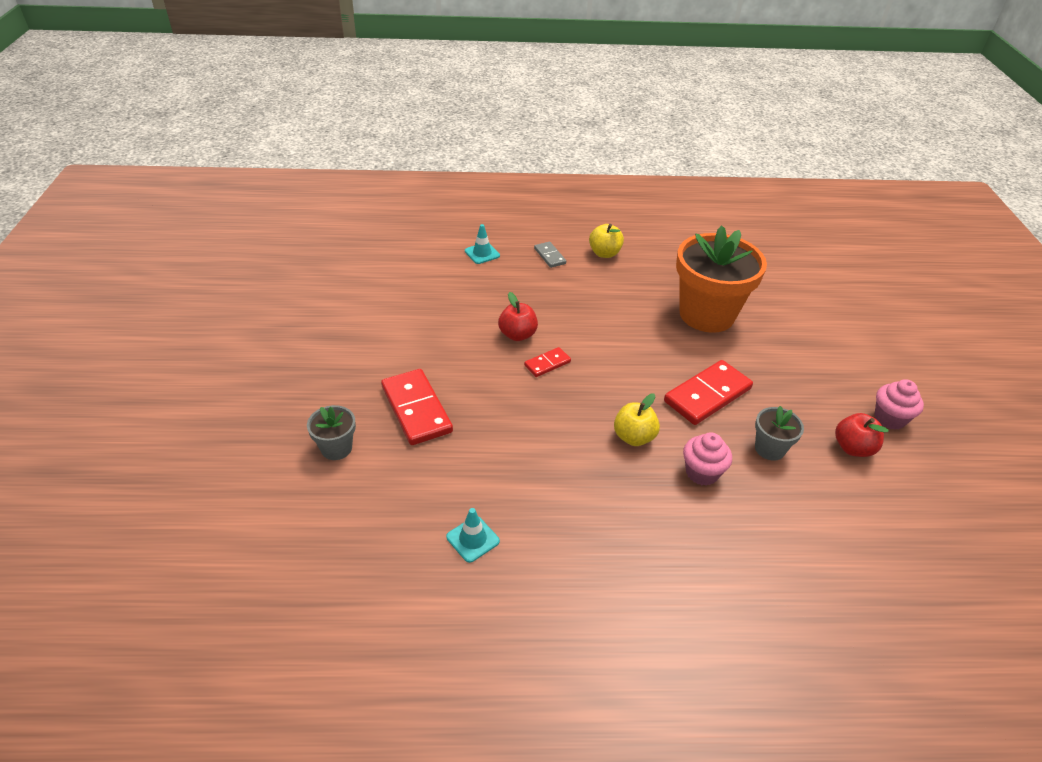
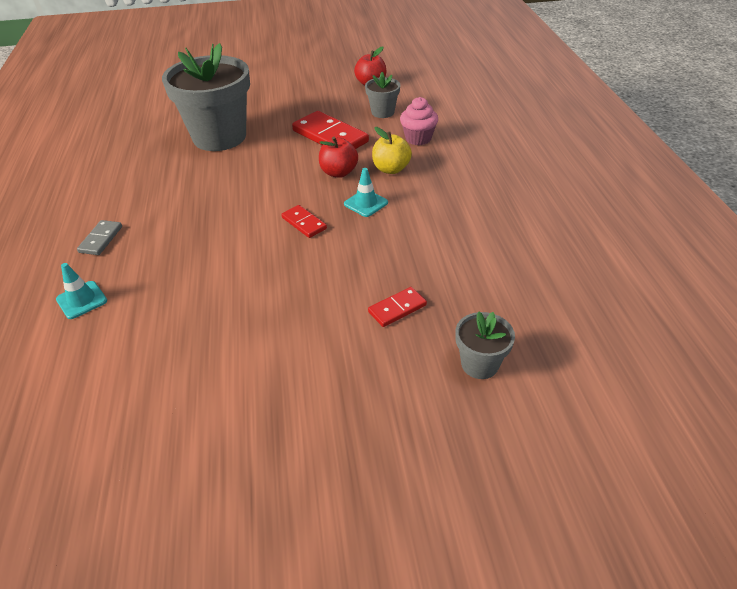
camera: 95 degrees left, 0 degrees up
red domino [381,369,453,445] -> red domino [368,287,427,327], size x0.52
turquoise traffic cone [446,508,500,563] -> turquoise traffic cone moved to [344,168,388,217]
red apple [498,292,538,341] -> red apple moved to [319,137,358,178]
grey domino [534,242,566,268] -> grey domino turned 45 degrees counterclockwise [77,220,122,255]
yellow apple [589,224,624,258] -> none
orange flower pot [676,225,767,333] -> grey flower pot [162,43,250,151]
pink cupcake [874,379,924,430] -> none

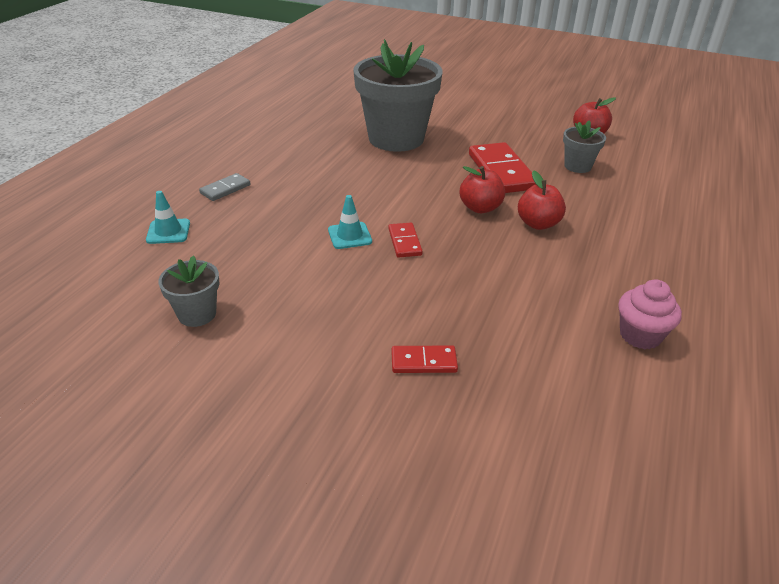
camera: 30 degrees right, 5 degrees down
turquoise traffic cone [344,168,388,217] -> turquoise traffic cone moved to [328,195,372,249]
yellow apple [372,127,412,174] -> red apple [518,171,566,230]
pink cupcake [400,97,438,145] -> pink cupcake moved to [618,279,682,349]
grey flower pot [456,312,515,379] -> grey flower pot moved to [158,256,220,327]

